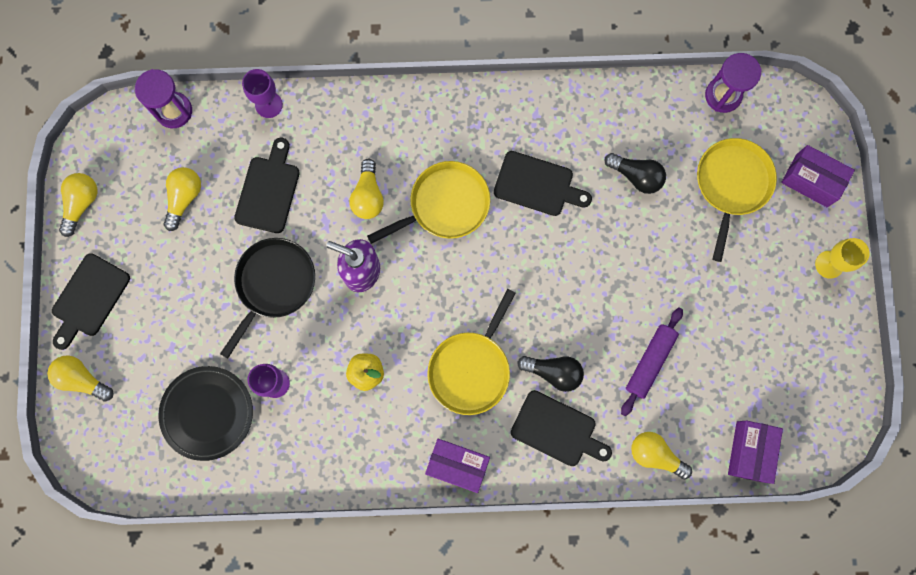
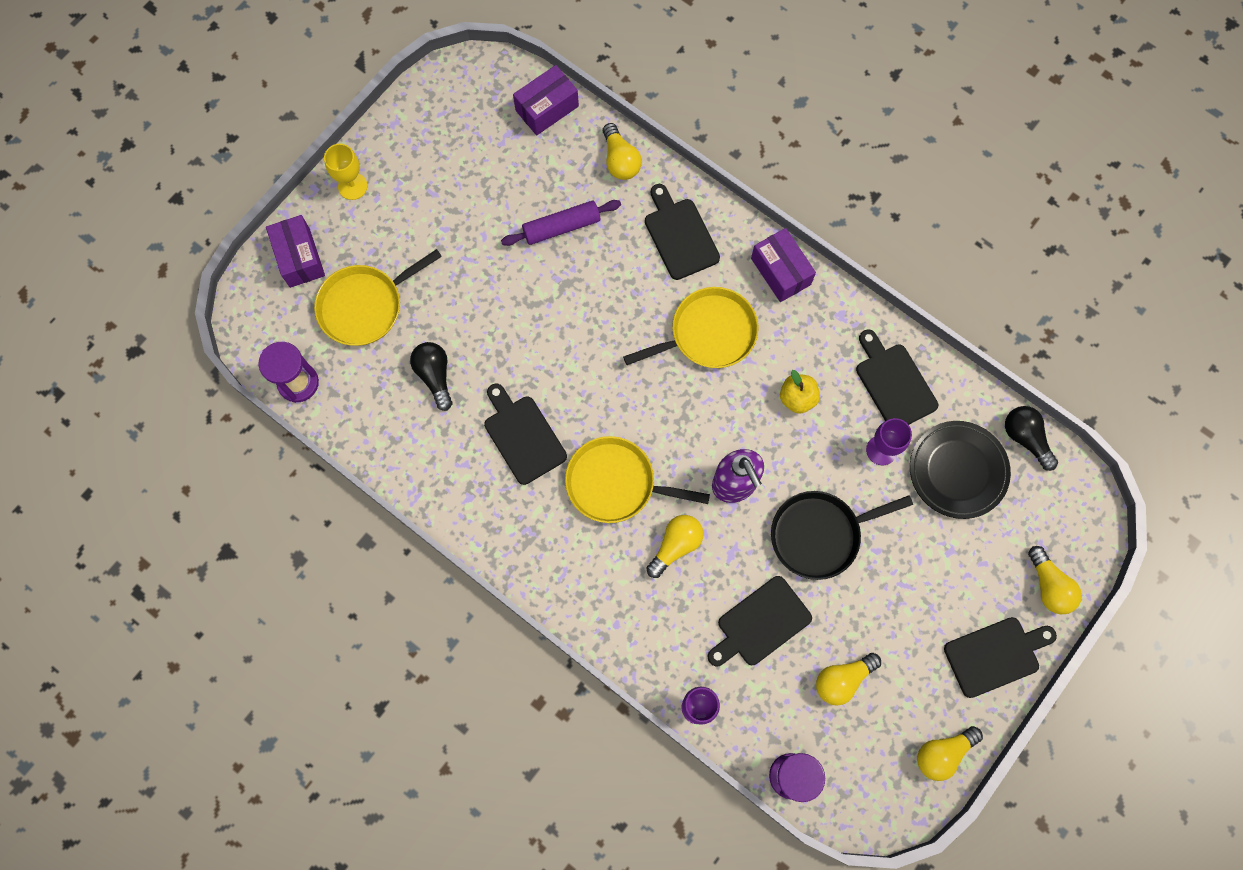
camera: 140 degrees left, 5 degrees down
black light bulb [517,356,584,392] -> black light bulb moved to [1005,406,1058,471]
none -> black cutting board [856,329,938,425]

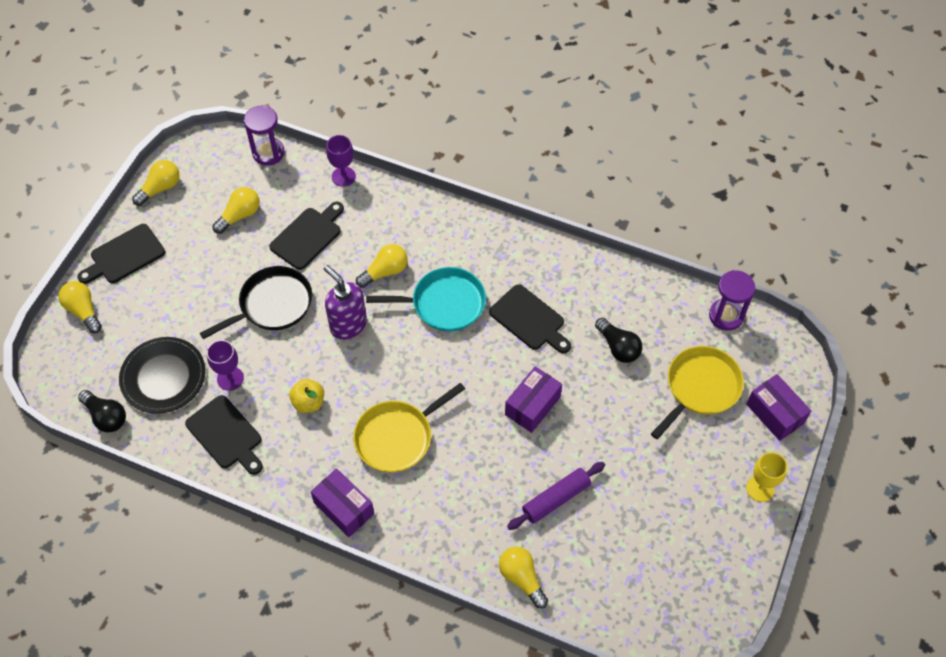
camera: 165 degrees right, 15 degrees down
purple box [513,65,579,135] -> purple box moved to [505,366,562,433]
yellow pan [565,436,710,523] -> turquoise pan [366,267,486,331]
black cutting board [645,184,720,280] -> none
yellow light bulb [646,515,704,578] -> yellow light bulb turned 150 degrees counterclockwise [356,244,408,288]

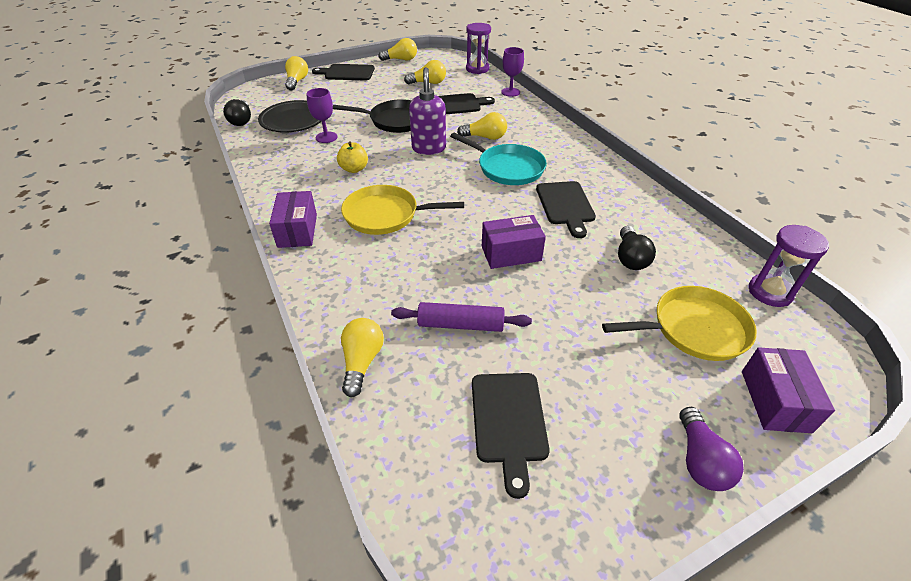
camera: 40 degrees right, 15 degrees down
black cutting board [185,395,263,475] -> black cutting board moved to [472,373,549,499]
yellow goblet [746,452,787,502] -> purple light bulb [679,407,744,491]

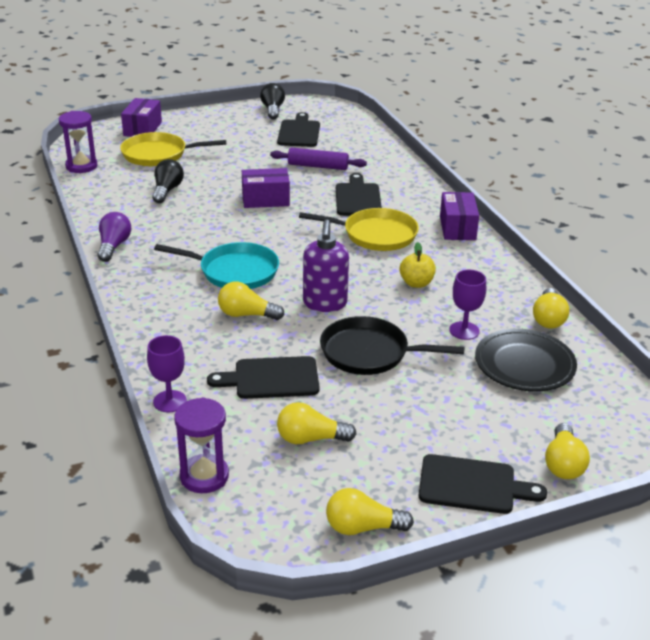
camera: 175 degrees left, 10 degrees down
black light bulb [223,99,251,126] -> black light bulb moved to [260,83,285,120]
yellow light bulb [341,318,384,397] -> yellow light bulb moved to [533,288,569,329]
turquoise pan [450,133,547,185] -> turquoise pan turned 150 degrees clockwise [154,242,279,289]
black cutting board [536,181,596,238] -> black cutting board moved to [336,173,382,216]
purple light bulb [679,407,744,491] -> purple light bulb moved to [98,212,131,262]

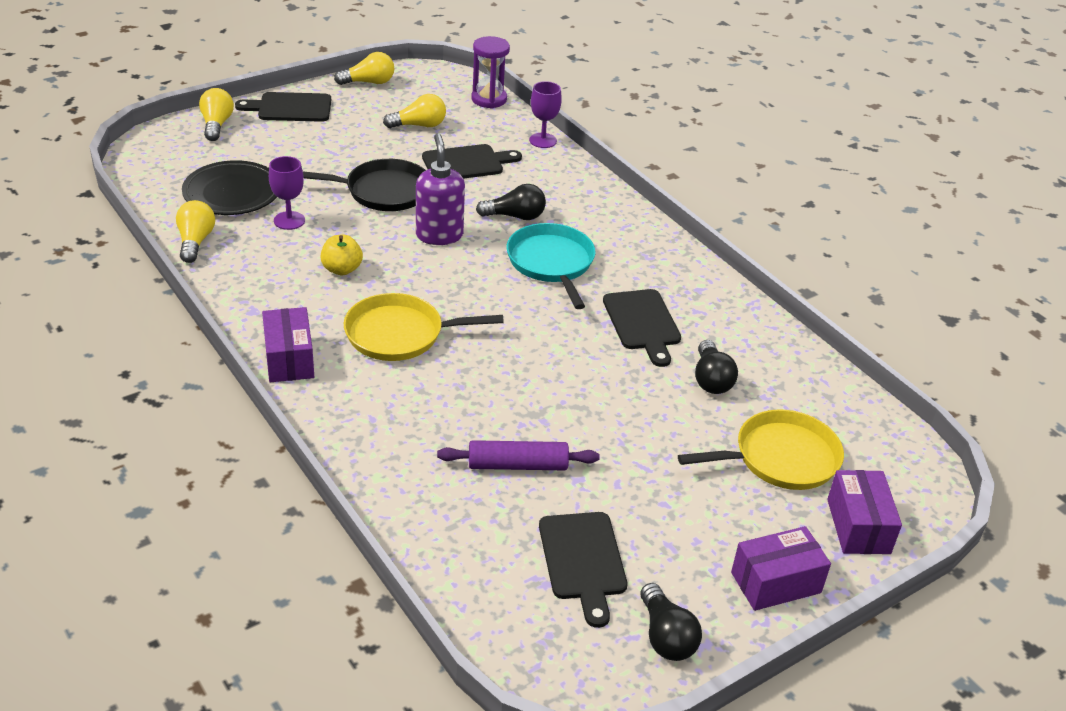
camera: 165 degrees right, 5 degrees up
purple hourglass [59,111,98,173] -> none
purple light bulb [98,212,131,262] -> none
turquoise pan [154,242,279,289] -> turquoise pan turned 75 degrees clockwise [506,223,596,309]
yellow light bulb [218,282,284,320] -> black light bulb [476,184,546,220]
purple box [242,168,290,208] -> purple box moved to [731,526,831,611]
black cutting board [336,173,382,216] -> black cutting board moved to [603,289,681,367]

